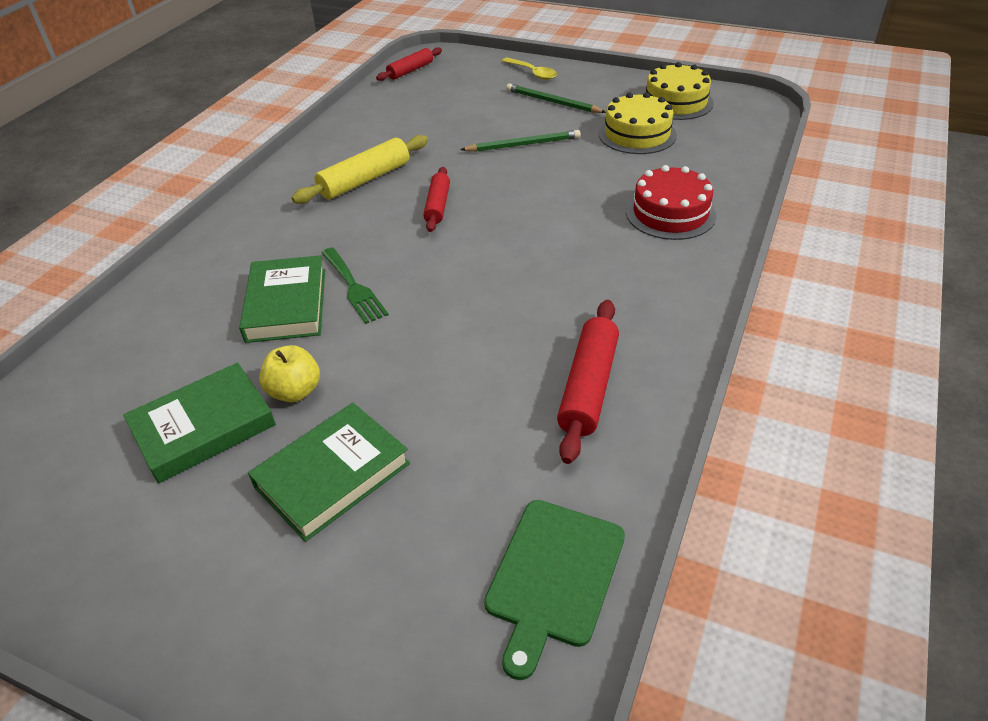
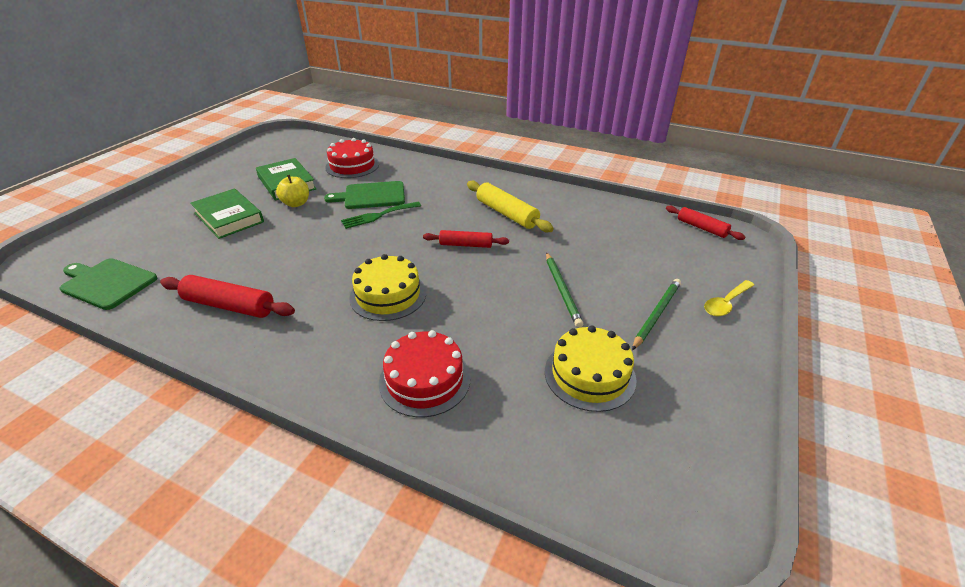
camera: 90 degrees right, 5 degrees down
green book [239,255,325,343] -> green cutting board [324,181,405,209]
yellow cake [642,62,714,120] -> yellow cake moved to [349,254,426,321]
none -> red cake [325,138,379,178]

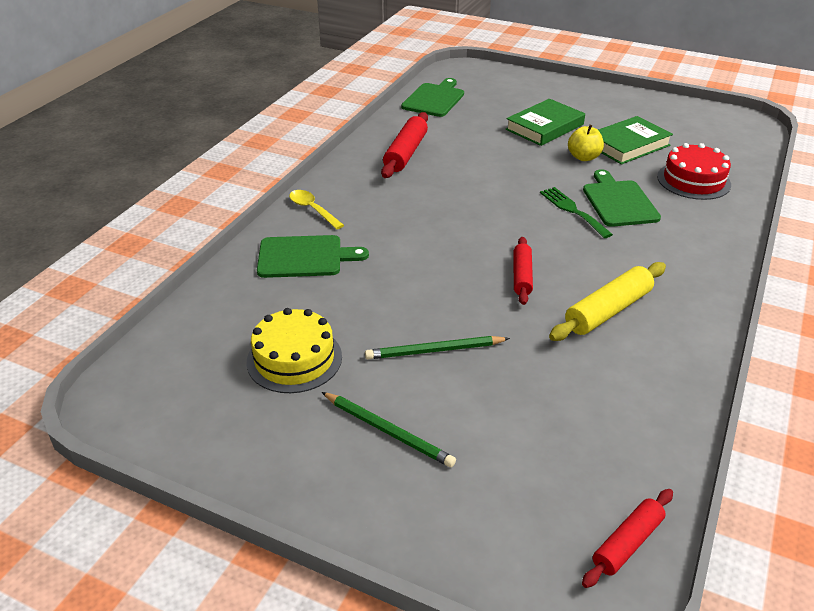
camera: 90 degrees right, 0 degrees up
yellow cake [349,254,426,321] -> none
red cake [379,330,470,417] -> green cutting board [257,235,369,278]
yellow spoon [704,280,754,317] -> yellow spoon moved to [289,190,344,229]

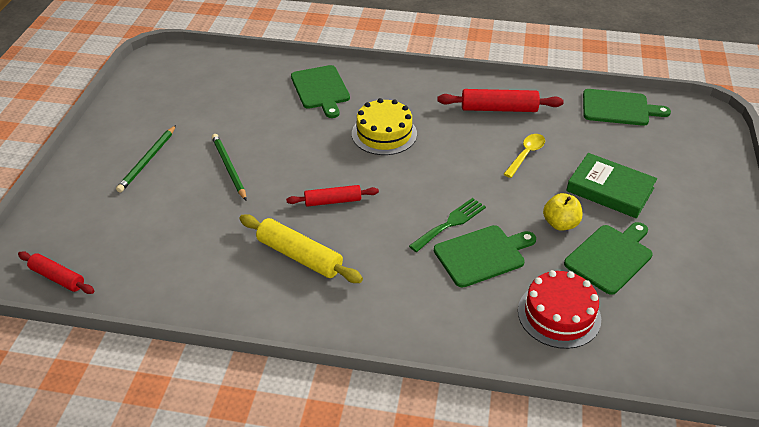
camera: 75 degrees right, 5 degrees up
yellow cake [247,308,342,393] -> yellow cake moved to [352,98,417,155]
yellow spoon [289,190,344,229] -> yellow spoon moved to [504,134,545,178]
green book [598,116,673,165] -> green cutting board [564,222,653,295]

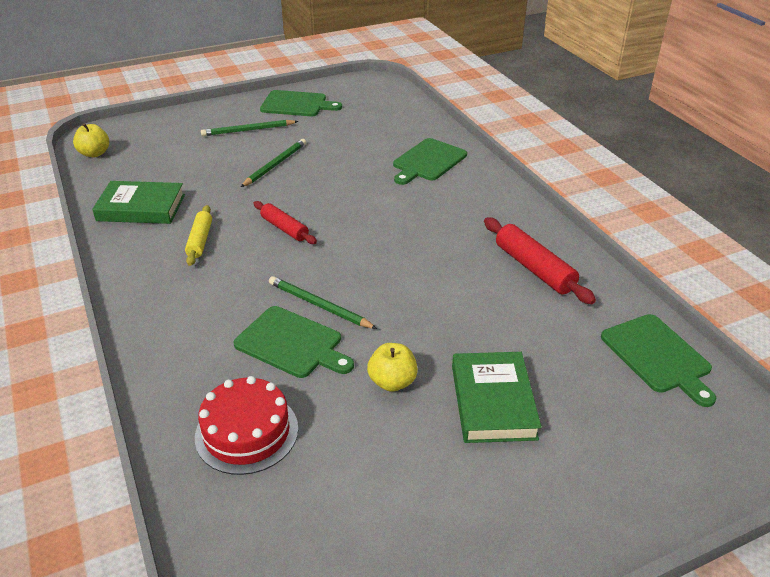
camera: 55 degrees right, 5 degrees down
red rolling pin [18,251,95,294] -> yellow apple [73,123,109,157]
yellow rolling pin [239,214,363,283] -> yellow rolling pin [185,205,212,266], size x0.65
yellow cake [352,98,417,155] -> none
green fork [409,198,486,252] -> green pencil [269,276,377,329]
yellow spoon [504,134,545,178] -> none
green cutting board [564,222,653,295] -> green cutting board moved to [260,90,342,116]
none -> green book [92,181,185,224]

